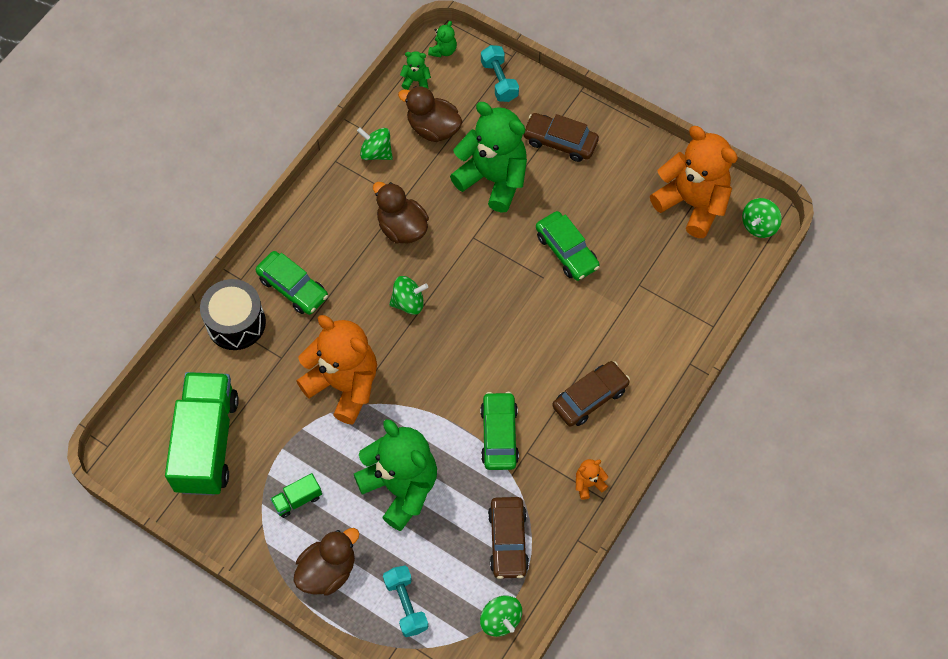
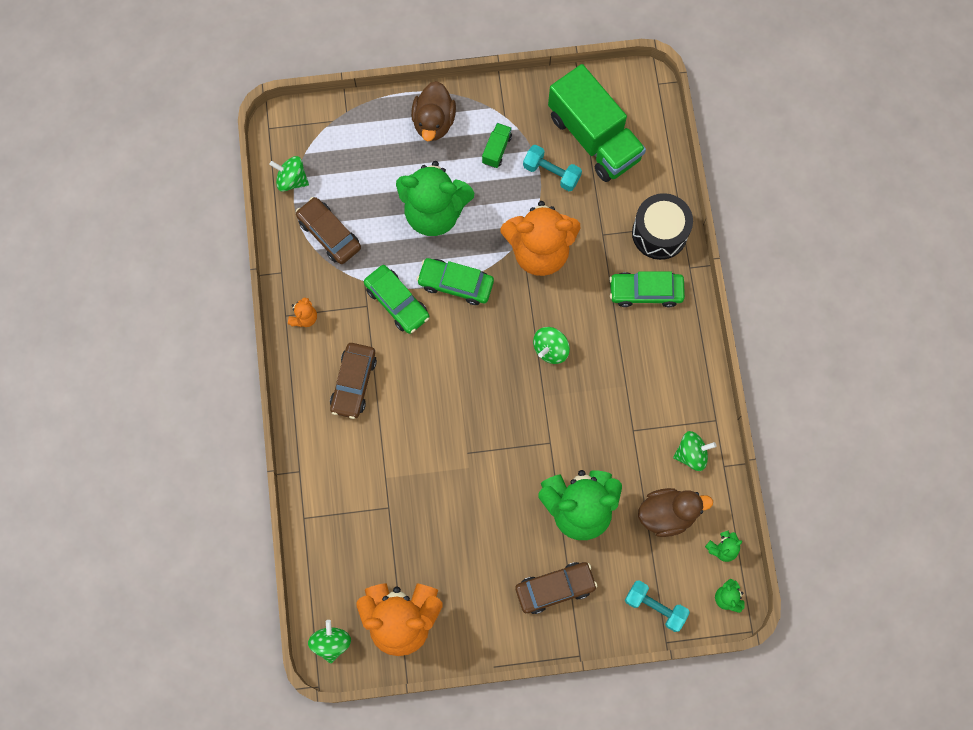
camera: 140 degrees right, 10 degrees up
brown duck [373,182,429,244] -> none
turquoise dumbbell [383,566,428,637] -> turquoise dumbbell moved to [523,145,582,191]
green car [536,211,600,281] -> green car moved to [417,258,494,305]

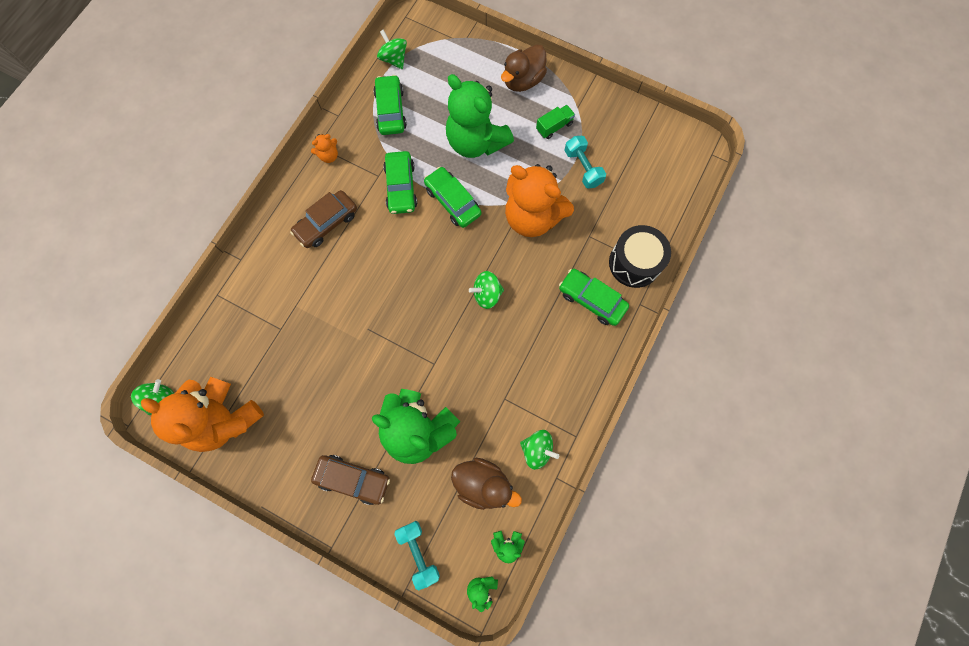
camera: 35 degrees right, 0 degrees up
brown car [296,197,361,264] -> green car [373,75,407,135]
green truck [548,64,646,182] -> none

